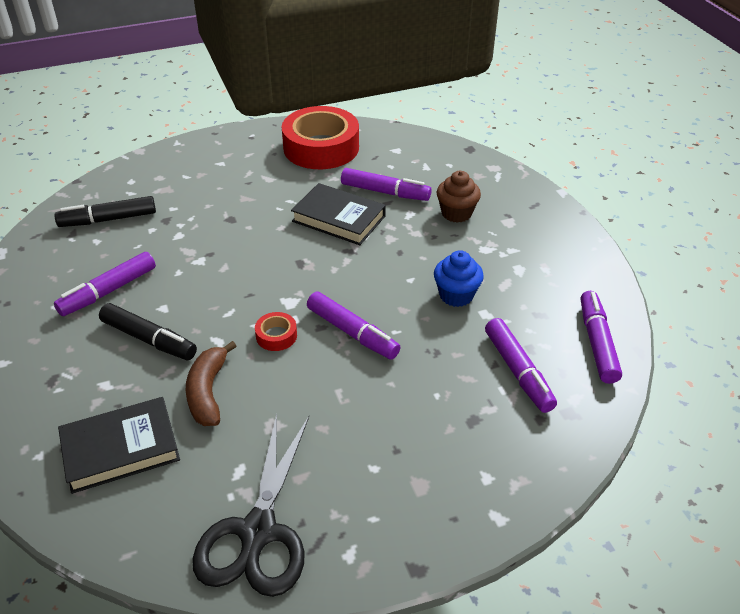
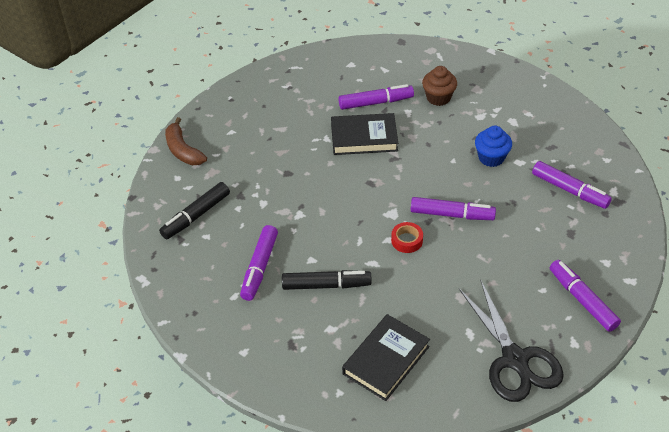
camera: 30 degrees left, 5 degrees up
brown banana [186,341,236,426] -> brown banana moved to [165,117,207,165]
red tape [282,106,359,169] -> none
purple marker [581,291,622,384] -> purple marker moved to [550,260,621,332]

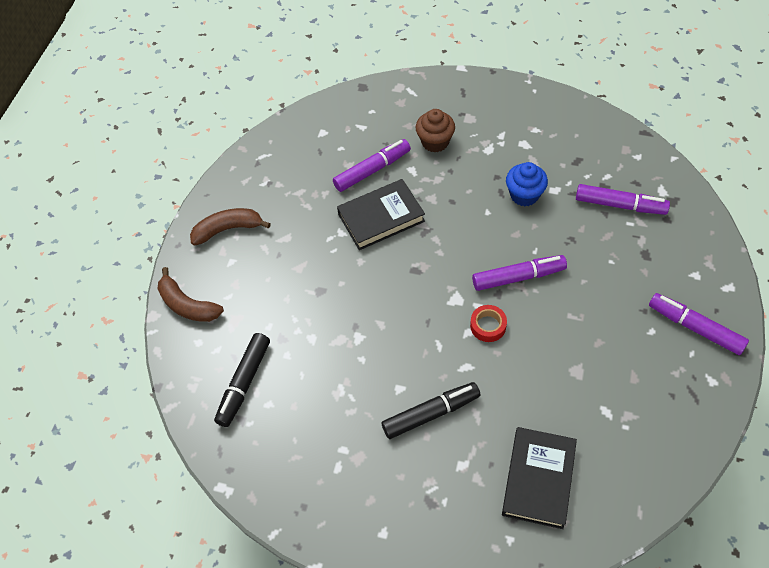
camera: 20 degrees left, 10 degrees up
purple marker [240,225,278,301] -> none
black scissors [459,281,564,402] -> none
none -> brown banana [190,208,271,245]

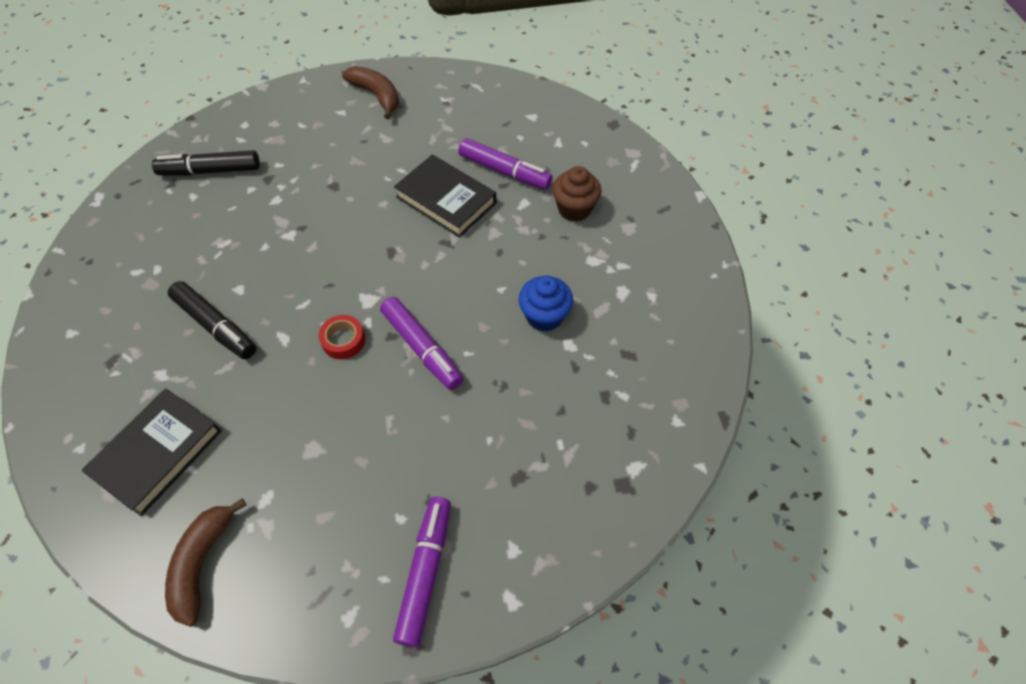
camera: 60 degrees right, 0 degrees up
brown banana [157,267,224,322] -> brown banana moved to [165,498,246,627]
black book [502,427,577,529] -> black book turned 45 degrees counterclockwise [82,388,222,516]
purple marker [576,184,670,215] -> none

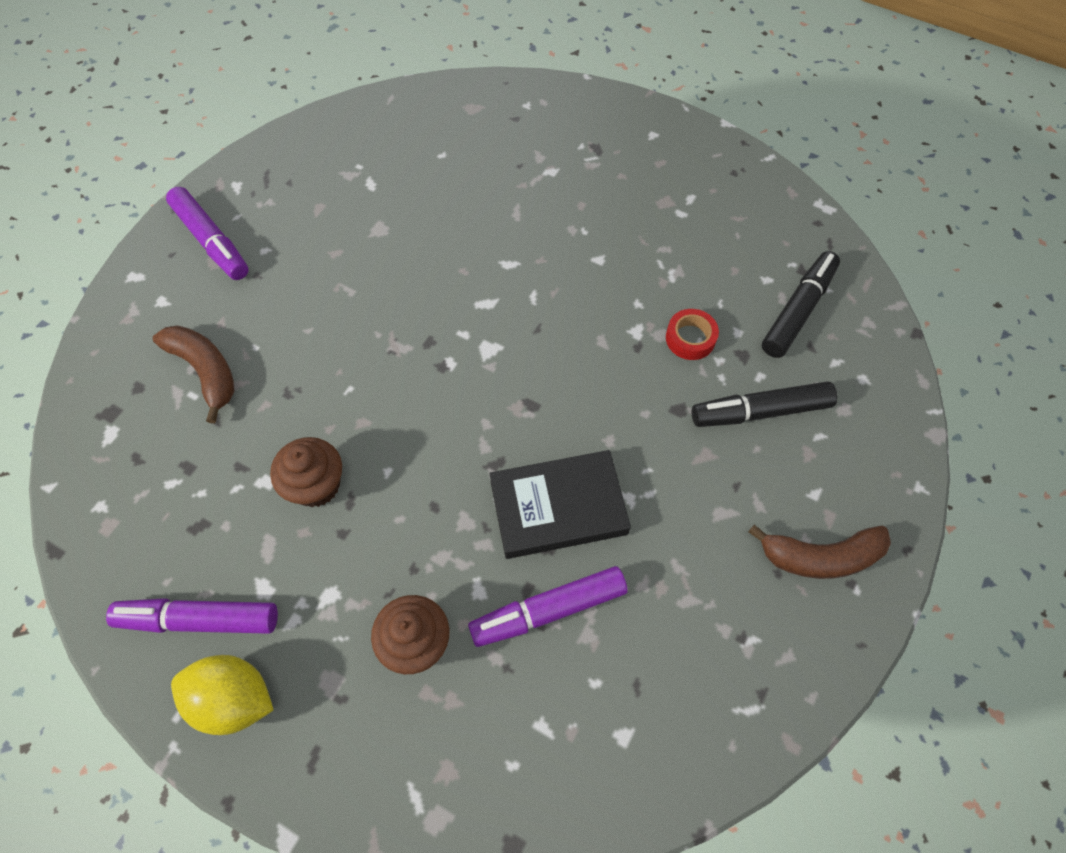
camera: 130 degrees right, 5 degrees up
black book [82,388,222,516] -> none
brown banana [165,498,246,627] -> brown banana moved to [153,325,234,423]
black marker [168,281,256,359] -> black marker moved to [692,381,838,427]
red tape [319,315,365,359] -> red tape moved to [666,309,719,360]
purple marker [380,297,463,390] -> purple marker moved to [106,598,278,634]
blue cupcake [519,276,573,332] -> brown cupcake [270,437,342,507]
none -> yellow lemon [171,655,274,735]

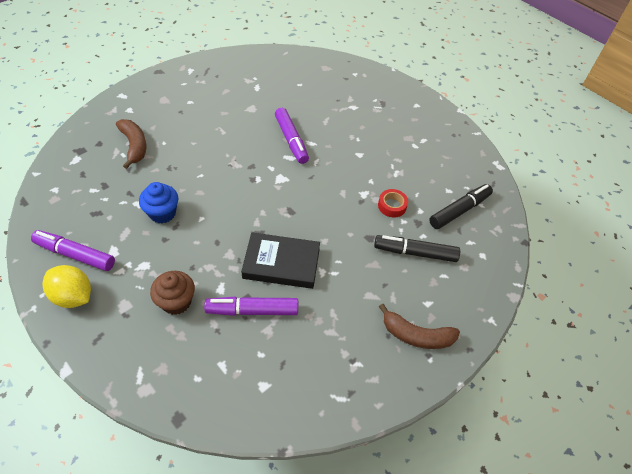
camera: 15 degrees right, 10 degrees down
purple marker [166,187,249,280] -> purple marker moved to [275,108,309,164]
brown cupcake [270,437,342,507] -> blue cupcake [139,182,178,223]

